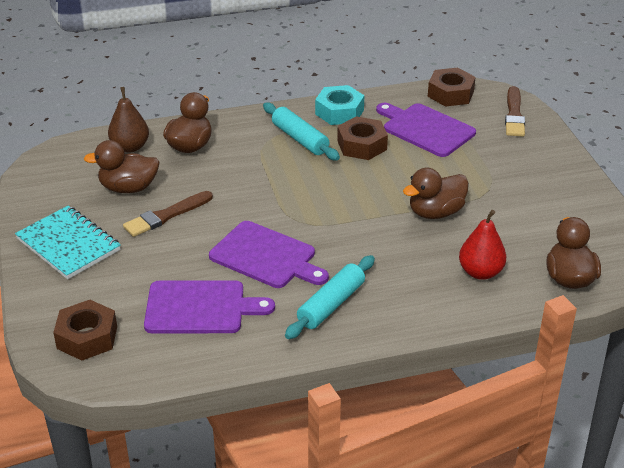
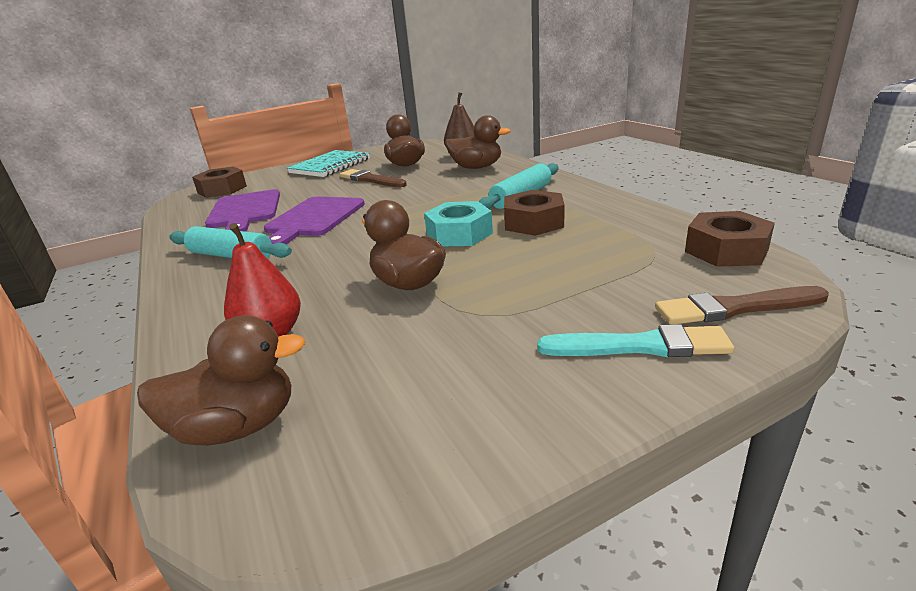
camera: 80 degrees right, 10 degrees down
turquoise nut [315,85,364,125] -> turquoise nut moved to [424,201,493,246]
purple cutting board [376,103,476,157] -> none
none -> turquoise brush [537,324,734,357]

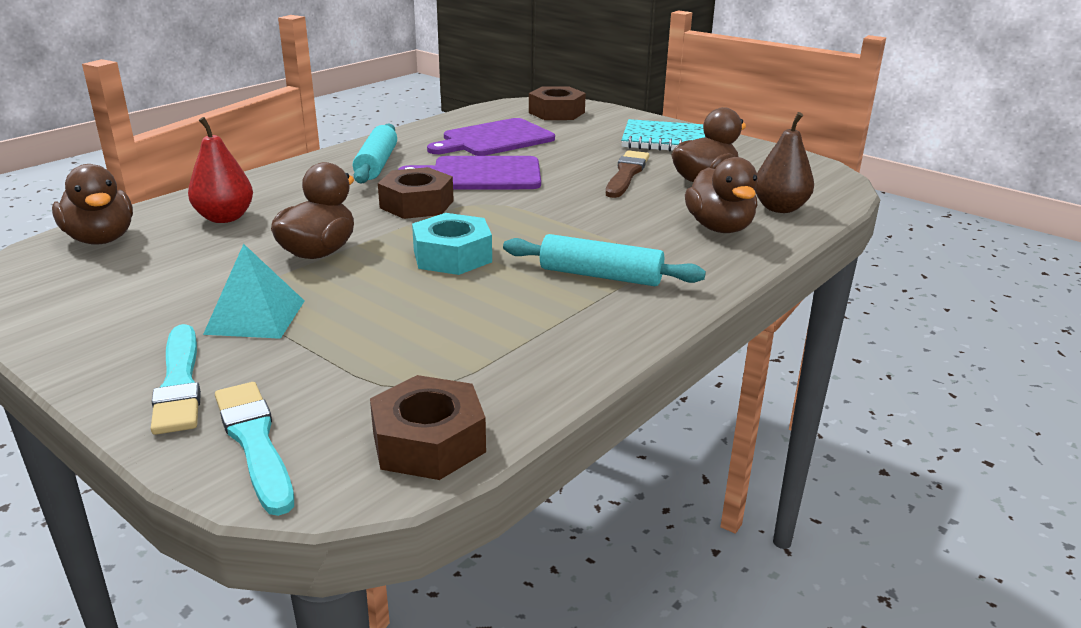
camera: 65 degrees right, 0 degrees up
brown nut [504,190,565,236] -> brown nut moved to [378,167,454,219]
brown brush [655,286,829,325] -> turquoise brush [215,382,294,516]
none -> turquoise pyramid [203,244,304,339]

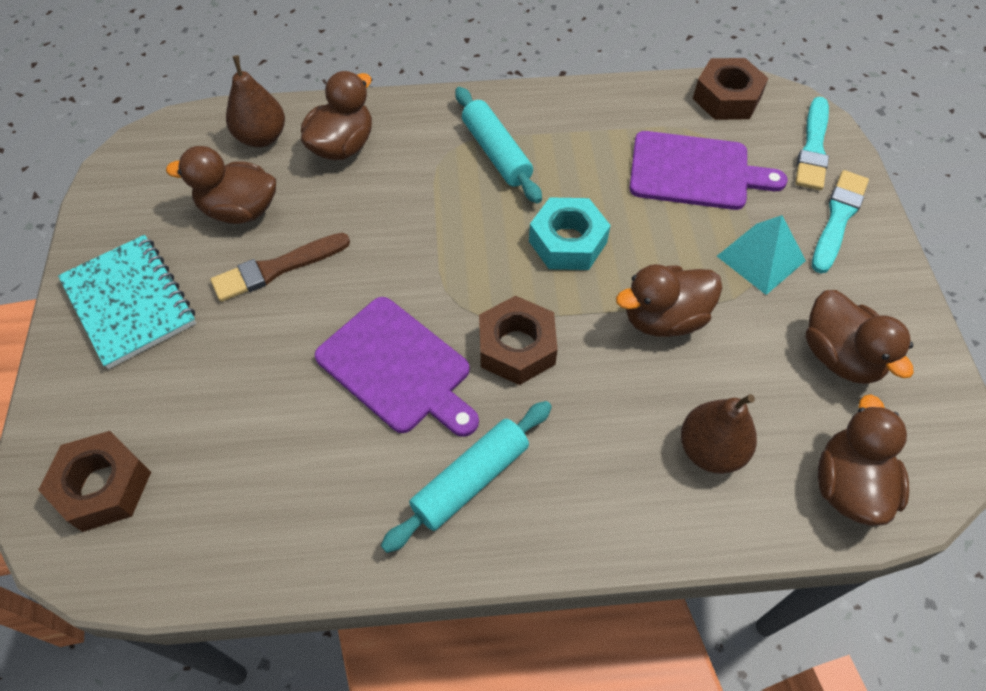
camera: 135 degrees left, 30 degrees up
red pear [188,117,253,223] -> brown pear [681,394,757,474]
purple cutting board [427,118,555,156] -> purple cutting board moved to [630,131,788,210]
none -> brown duck [806,290,914,384]

